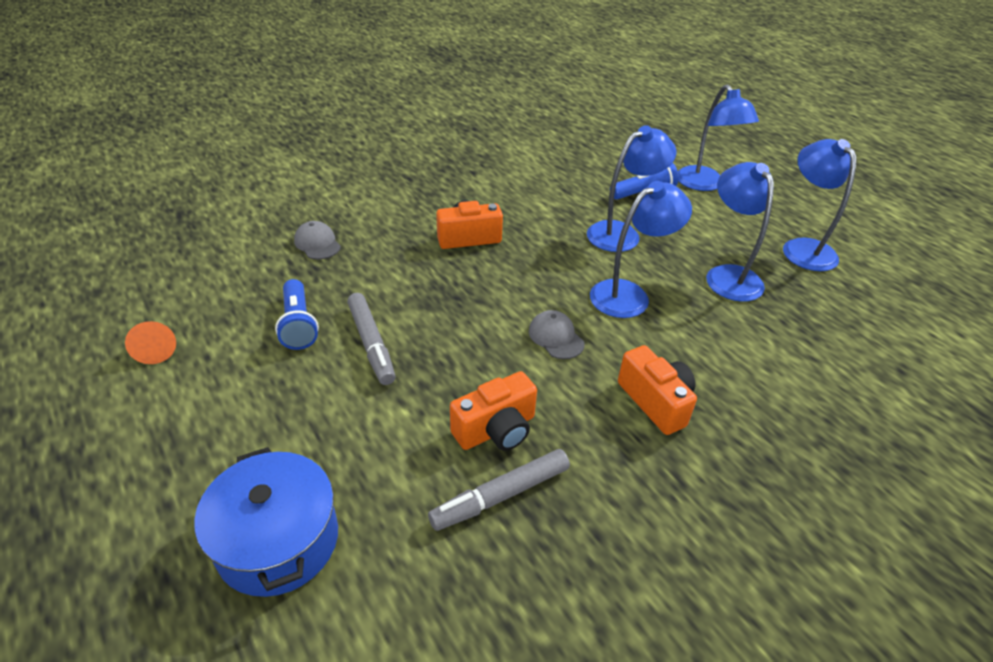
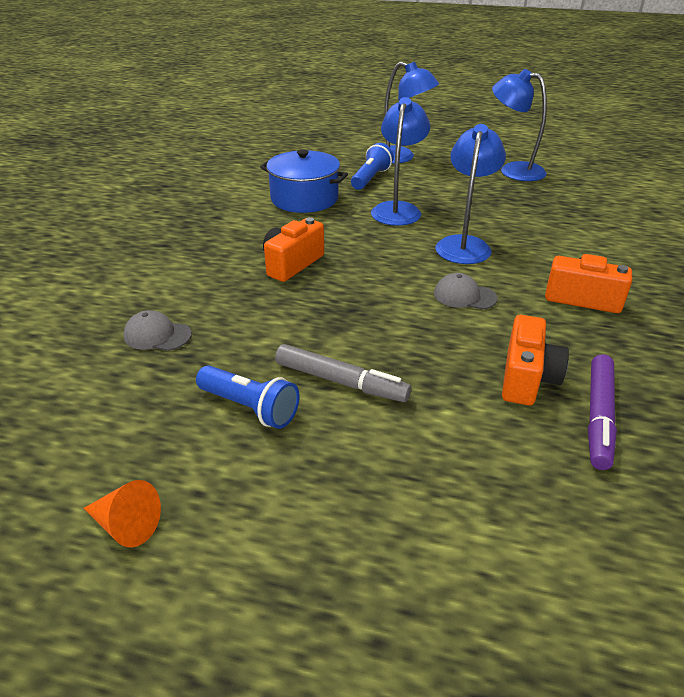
camera: 40 degrees left, 5 degrees down
blue pot [194,447,338,597] -> blue pot moved to [260,149,348,213]
grey marker [428,449,570,531] -> purple marker [588,354,617,470]
blue lamp [706,162,774,302] -> none

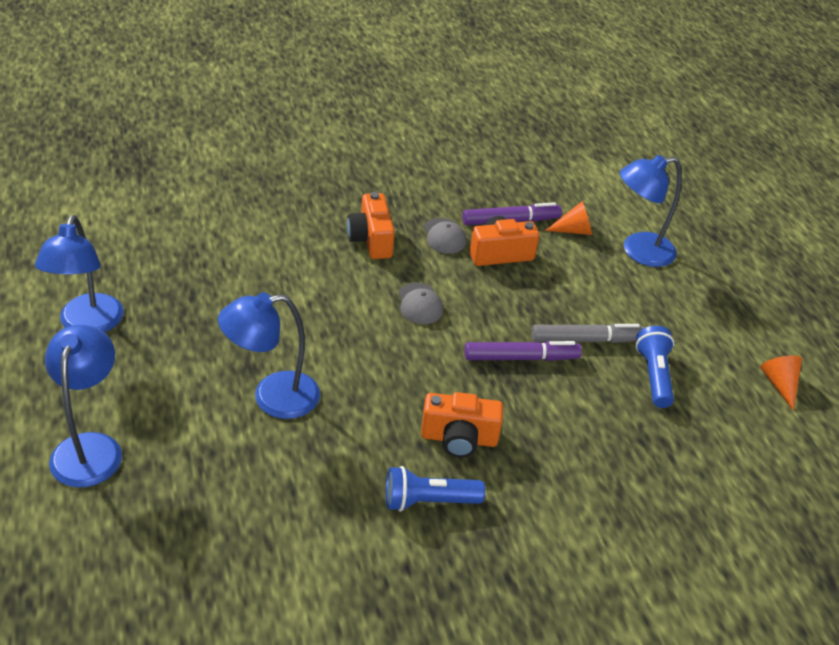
camera: 125 degrees left, 5 degrees up
grey cap [123,310,192,351] -> grey cap moved to [424,218,466,254]
blue pot [260,149,348,213] -> none
grey marker [275,344,411,402] -> grey marker turned 90 degrees clockwise [532,324,645,343]
blue flashlight [351,143,394,190] -> blue flashlight moved to [386,466,485,512]
blue lamp [435,124,506,264] -> blue lamp moved to [620,155,682,267]
none -> purple marker [464,341,582,361]
none -> orange cone [545,201,592,235]

